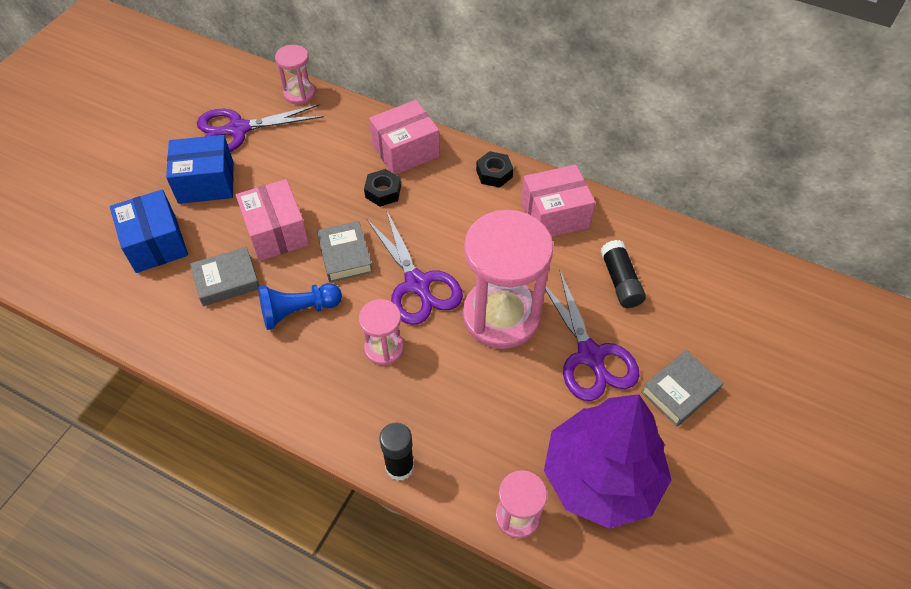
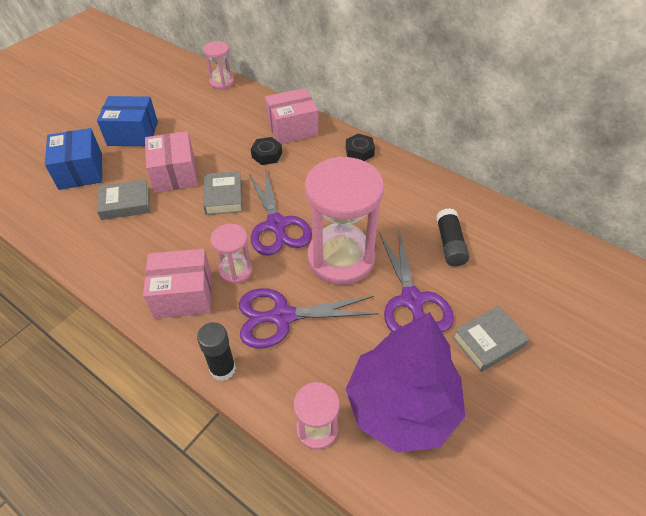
camera: 10 degrees right, 5 degrees down
purple scissors [197,104,324,152] -> purple scissors moved to [239,288,379,348]
blue pawn [258,283,342,330] -> none
pink box [521,165,595,237] -> pink box moved to [143,248,211,319]

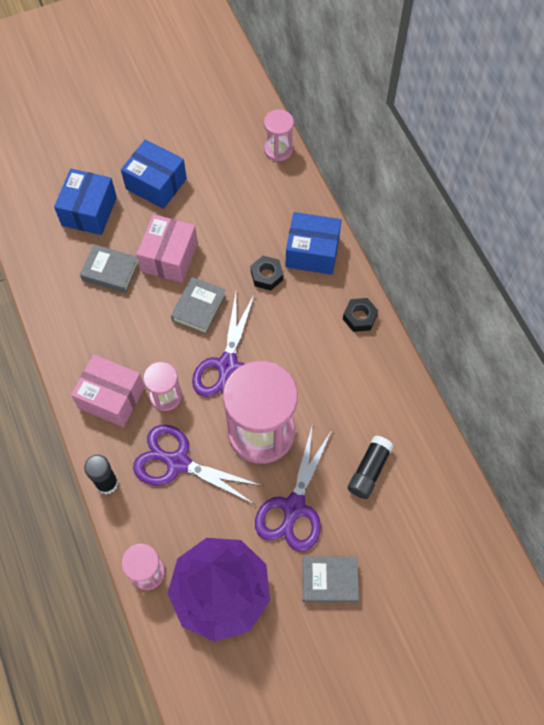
camera: 30 degrees right, 15 degrees up
pink box [265,88,318,144] -> blue box [286,212,341,275]

